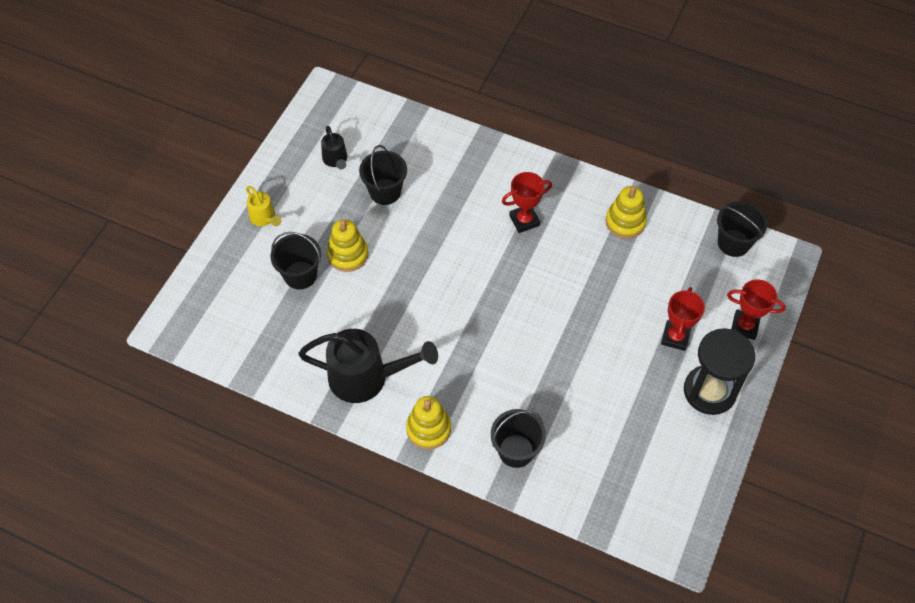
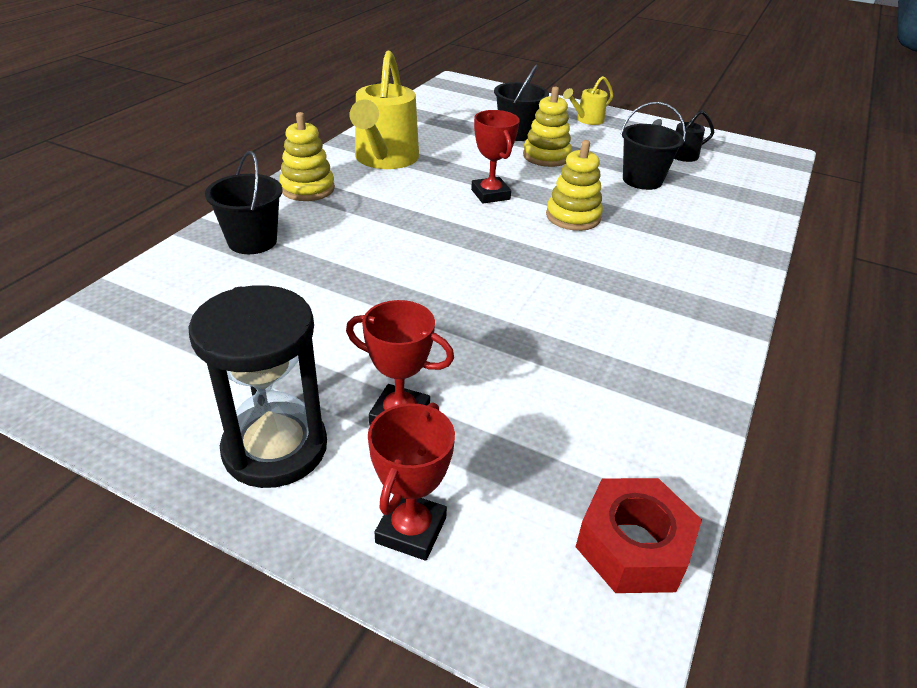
camera: 90 degrees right, 20 degrees down
black watering can [298,329,438,403] -> yellow watering can [350,51,419,169]
red trophy [502,172,552,233] -> red trophy moved to [471,110,520,203]
yellow stacking toy [605,186,647,239] -> yellow stacking toy moved to [546,140,603,231]
black bucket [717,202,767,257] -> red nut [576,478,702,593]

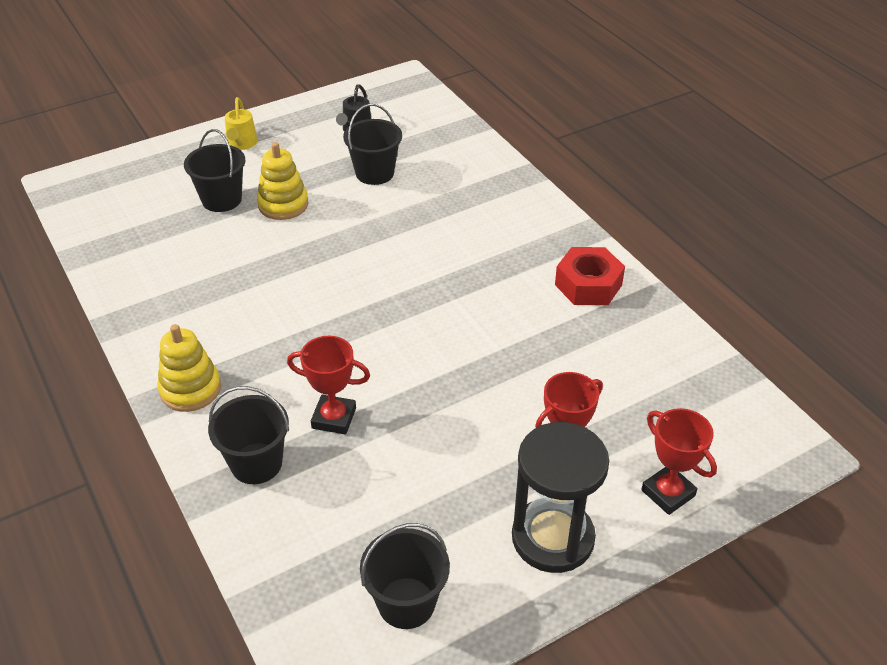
camera: 55 degrees left, 5 degrees up
yellow watering can [350,51,419,169] -> none
red trophy [471,110,520,203] -> red trophy moved to [287,336,370,435]
yellow stacking toy [546,140,603,231] -> none
red nut [576,478,702,593] -> red nut moved to [555,247,625,305]
none -> black bucket [360,523,450,629]

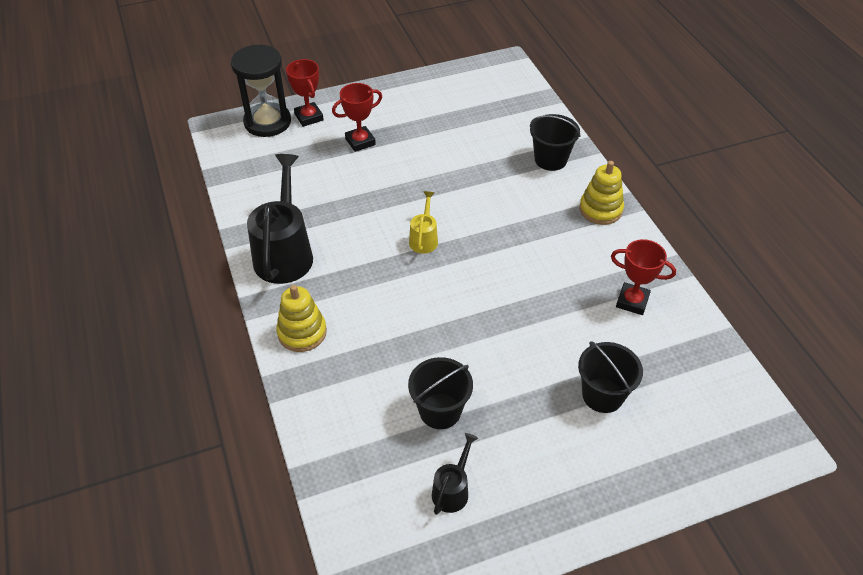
camera: 170 degrees left, 5 degrees up
yellow watering can [225,97,258,150] -> yellow watering can moved to [409,191,438,254]
yellow stacking toy [257,142,308,220] -> yellow stacking toy moved to [276,285,327,352]
red trophy [287,336,370,435] -> red trophy moved to [611,239,676,315]
black bucket [360,523,450,629] -> none
black hourglass [512,422,609,573] -> black hourglass moved to [231,45,291,137]
red nut [555,247,625,305] -> black watering can [247,154,313,284]

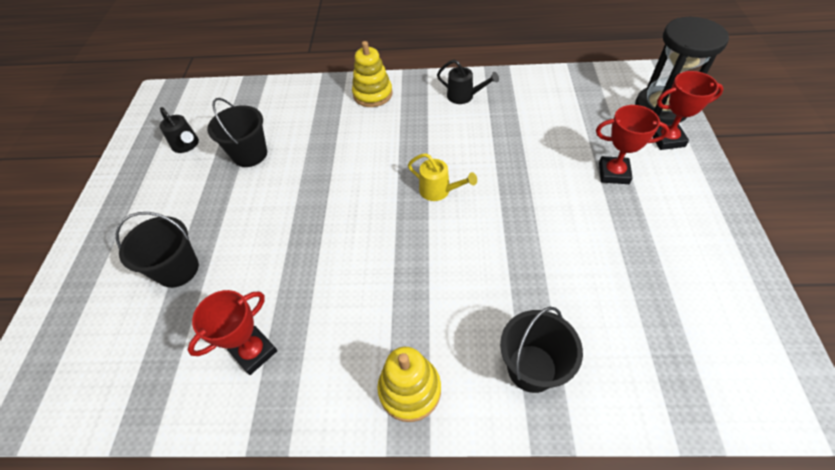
camera: 115 degrees right, 5 degrees up
black watering can [247,154,313,284] -> black watering can [437,59,499,104], size x0.49
red trophy [332,83,382,152] -> red trophy turned 75 degrees counterclockwise [596,105,669,184]

